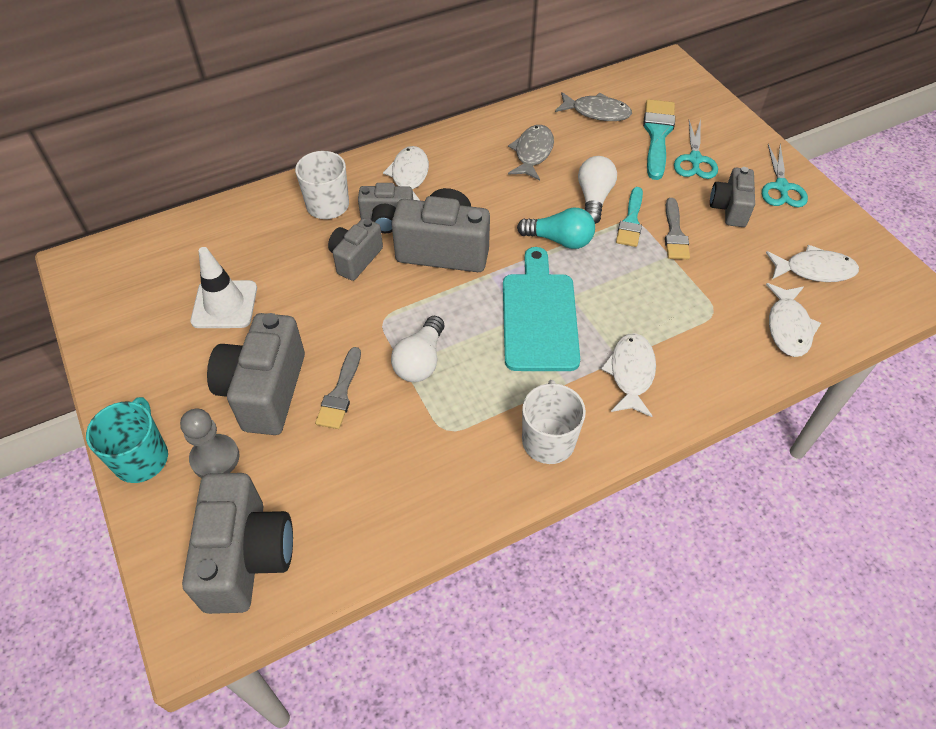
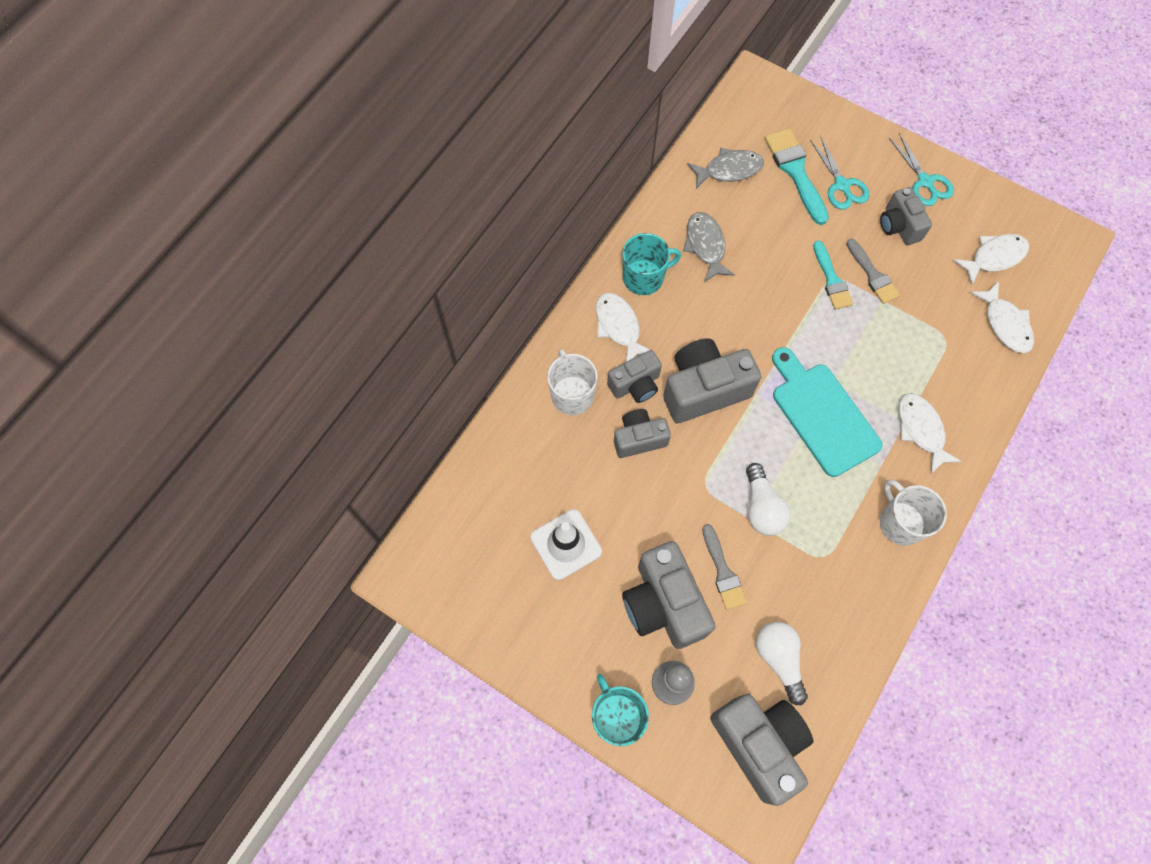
camera: 30 degrees left, 15 degrees up
grey camera [328,218,383,281] -> grey camera turned 75 degrees clockwise [614,409,671,458]
turquoise light bulb [517,207,595,249] -> none
white light bulb [578,156,617,224] -> white light bulb moved to [756,622,808,705]
none -> turquoise mug [623,233,681,295]

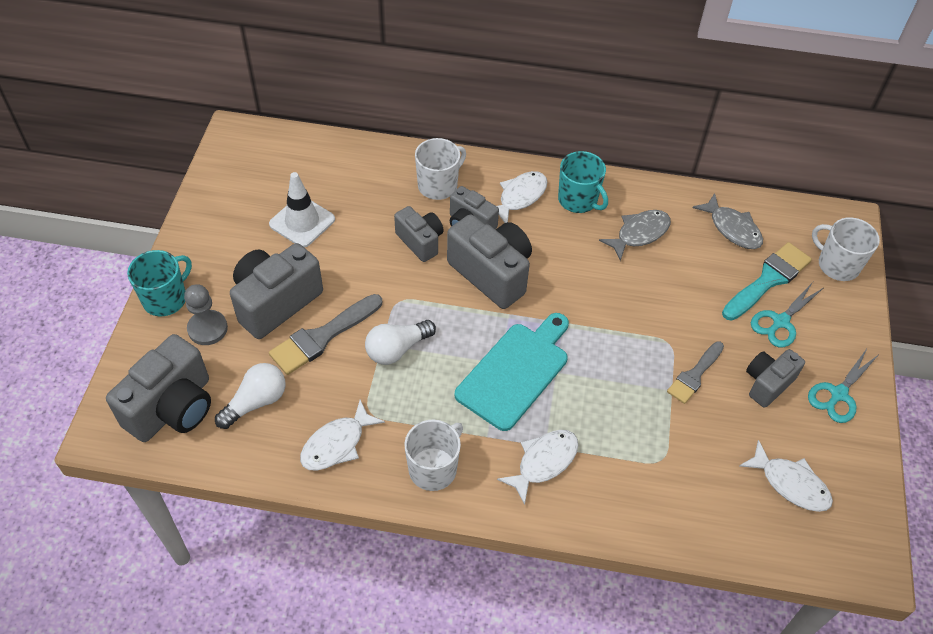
camera: 65 degrees right, 15 degrees down
grey brush [702,524,747,610] -> grey brush [269,294,382,375], size x1.52
turquoise brush [813,240,853,309] -> none
white fish [970,281,1034,353] -> white fish moved to [300,400,385,471]
none -> white mug [812,217,880,281]

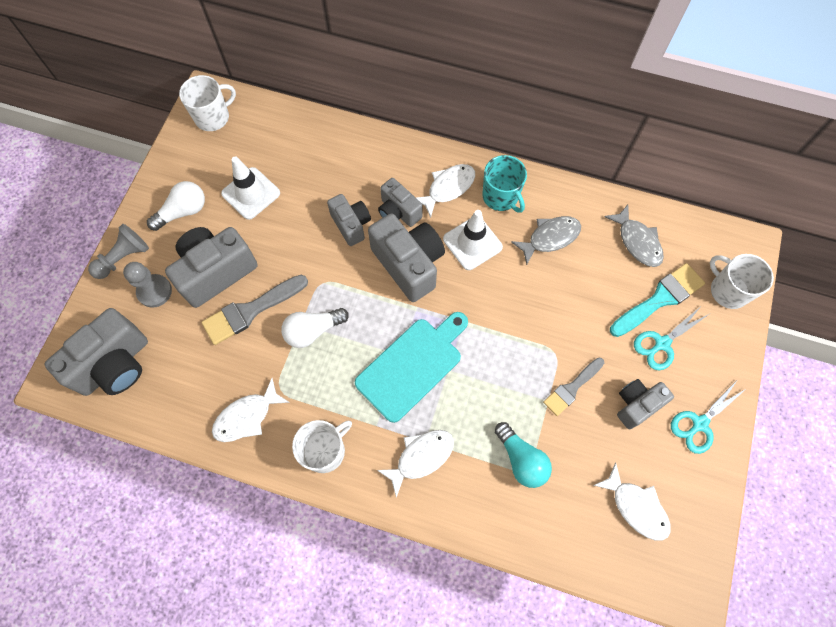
camera: 10 degrees right, 15 degrees up
turquoise mug [127,250,192,316] -> grey pawn [88,224,149,279]
white light bulb [215,363,286,429] -> white light bulb moved to [147,181,205,231]
white mug [415,138,466,200] -> white mug moved to [179,75,236,131]
none -> white traffic cone [443,210,503,270]
none -> turquoise light bulb [495,422,552,488]

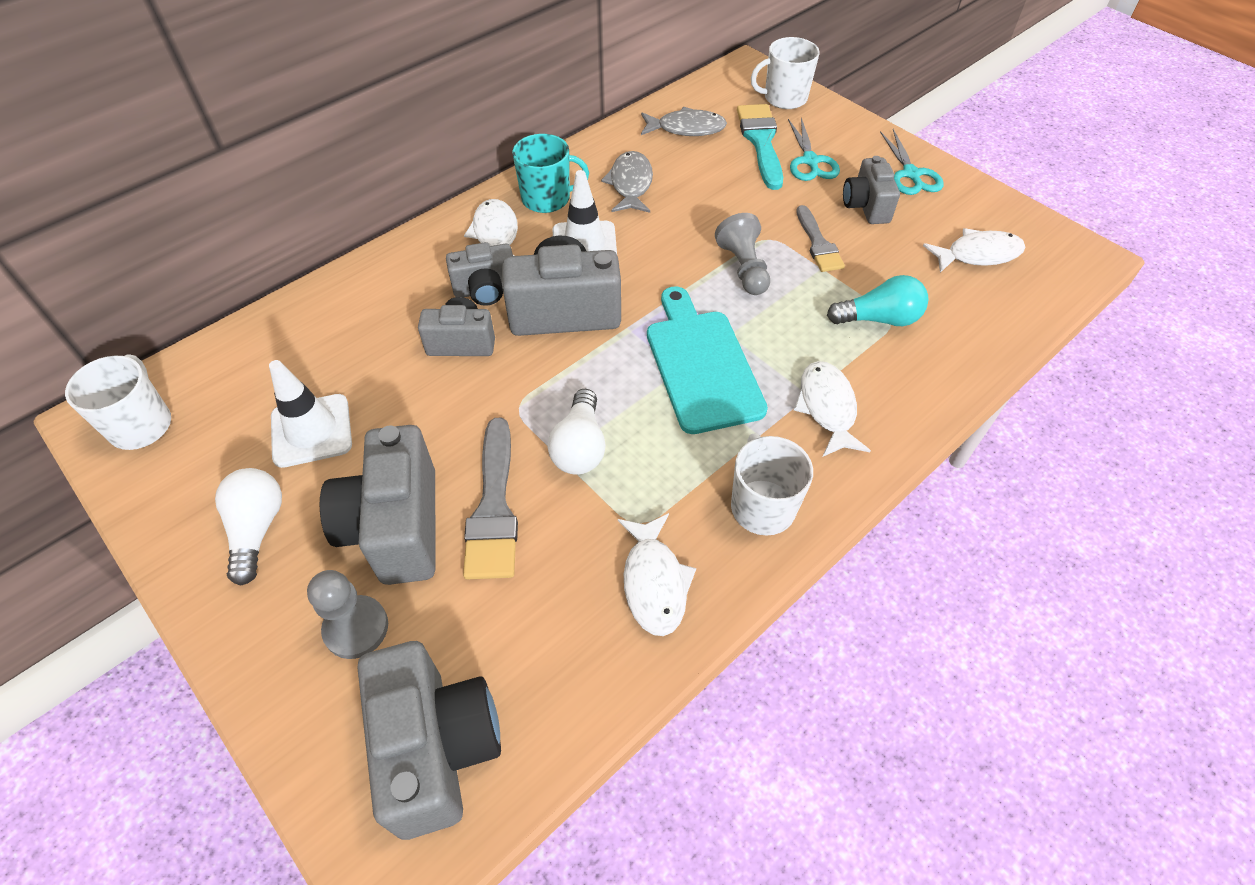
camera: 60 degrees left, 15 degrees down
grey pawn [88,224,149,279] -> grey pawn moved to [715,213,770,295]

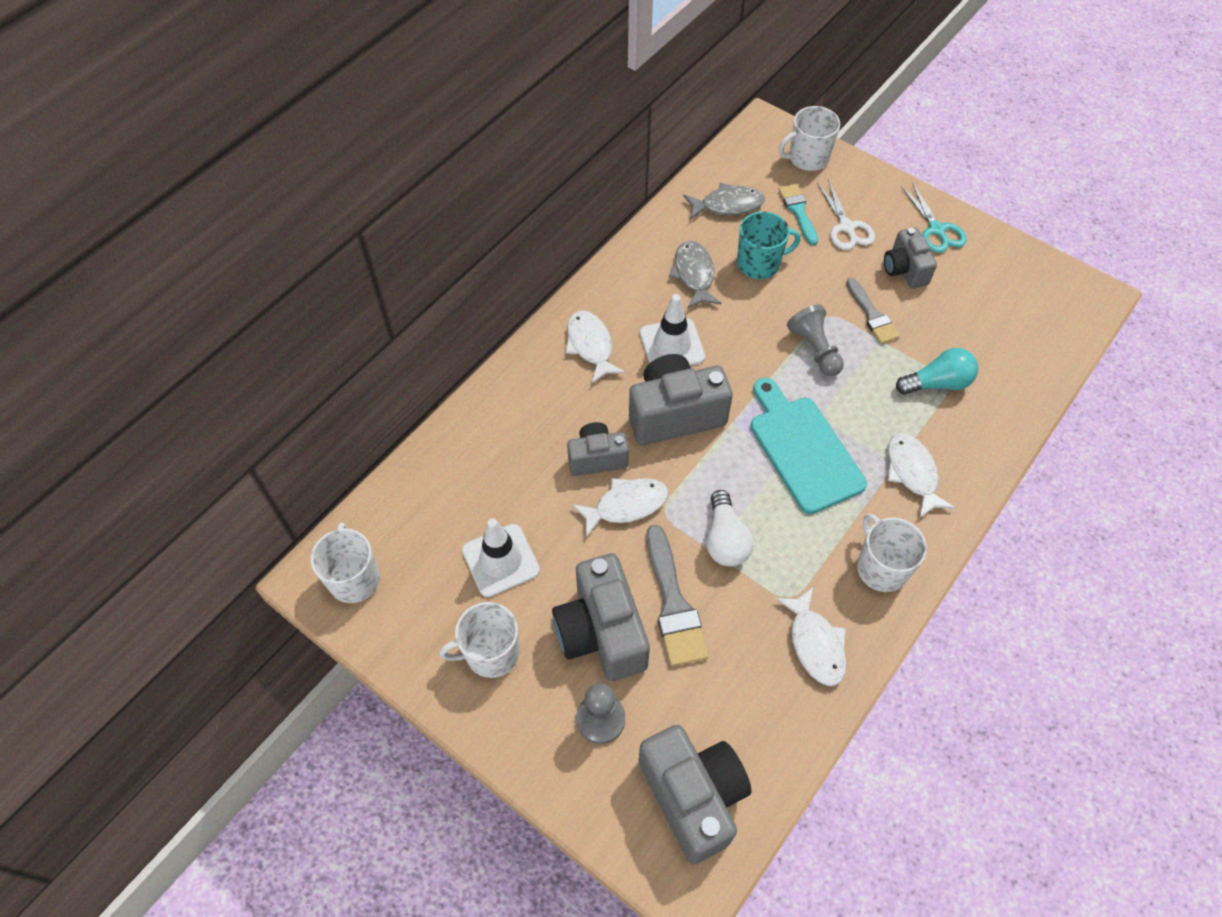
camera: 10 degrees left, 5 degrees up
white light bulb [215,468,282,586] -> white mug [439,602,520,678]
grey camera [446,242,513,306] -> none
turquoise mug [512,134,589,213] -> turquoise mug moved to [737,211,800,279]
turquoise brush [737,104,783,190] -> turquoise brush [779,184,818,245], size x0.66
turquoise scissors [788,118,840,181] -> white scissors [817,180,875,250]
white fish [923,228,1025,273] -> white fish moved to [572,478,668,538]

